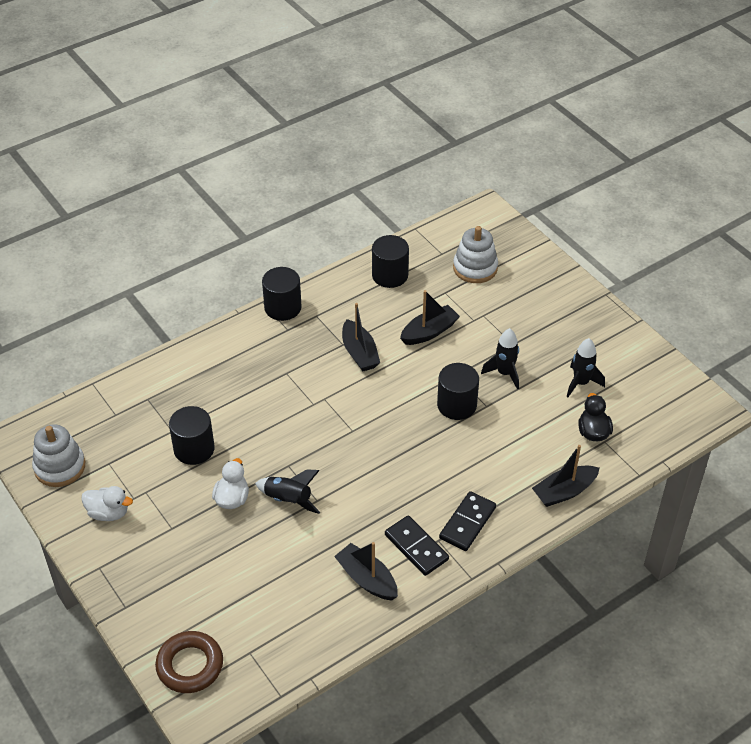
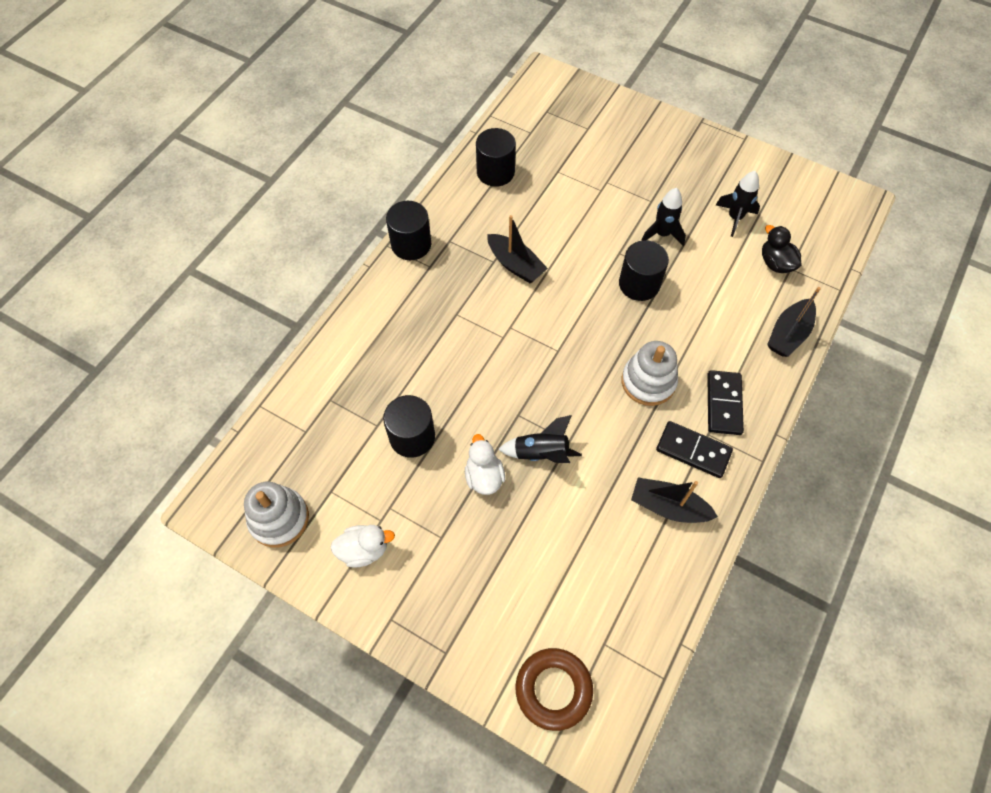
camera: 25 degrees left, 15 degrees up
black boat [400,290,460,345] -> none
white stacking toy [453,226,498,283] -> white stacking toy moved to [622,341,678,406]

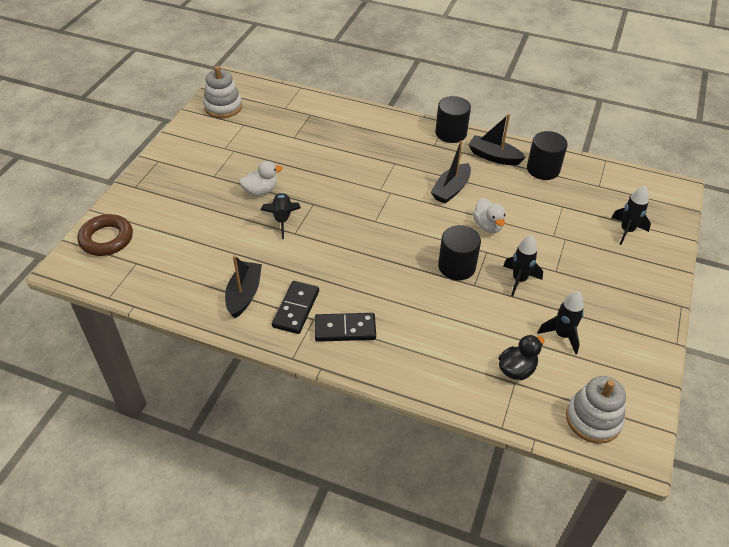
camera: 80 degrees right, 15 degrees down
white duck [330,525,395,568] -> white duck moved to [473,198,505,233]
black cylinder [383,395,435,458] -> none
white stacking toy [622,341,678,406] -> white stacking toy moved to [566,376,626,444]
black boat [767,287,821,357] -> black boat moved to [468,114,526,165]
none -> black rocket [611,186,651,245]

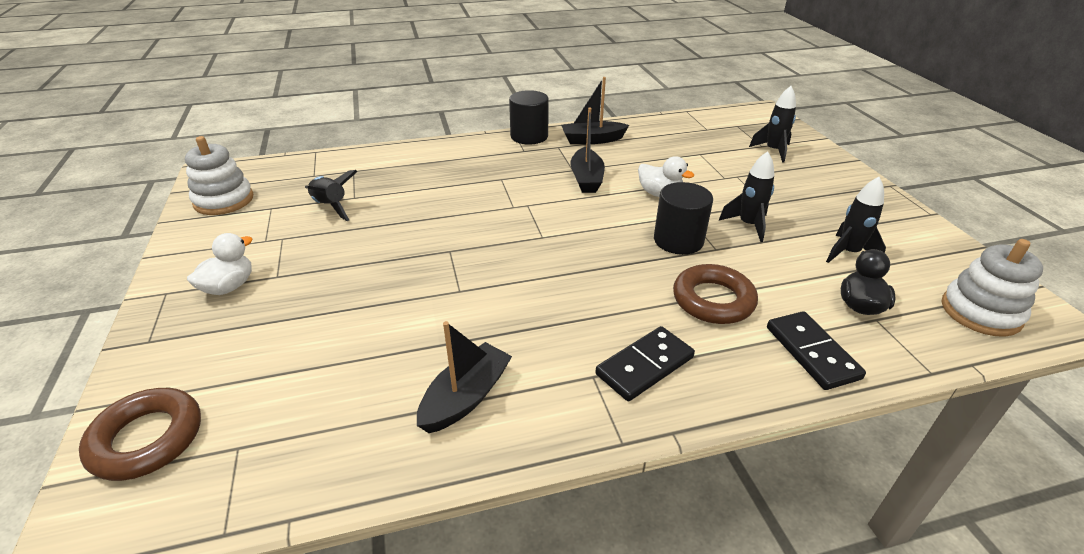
camera: 35 degrees left, 10 degrees down
black boat [225,255,262,318] -> black boat turned 60 degrees clockwise [417,321,512,433]
white duck [239,161,283,196] -> white duck moved to [187,233,253,295]
black rocket [260,193,301,239] -> black rocket moved to [305,170,358,221]
black domino [272,281,319,334] -> black domino moved to [767,311,866,390]
black cylinder [527,131,568,180] -> none
none -> brown ring [673,264,758,324]

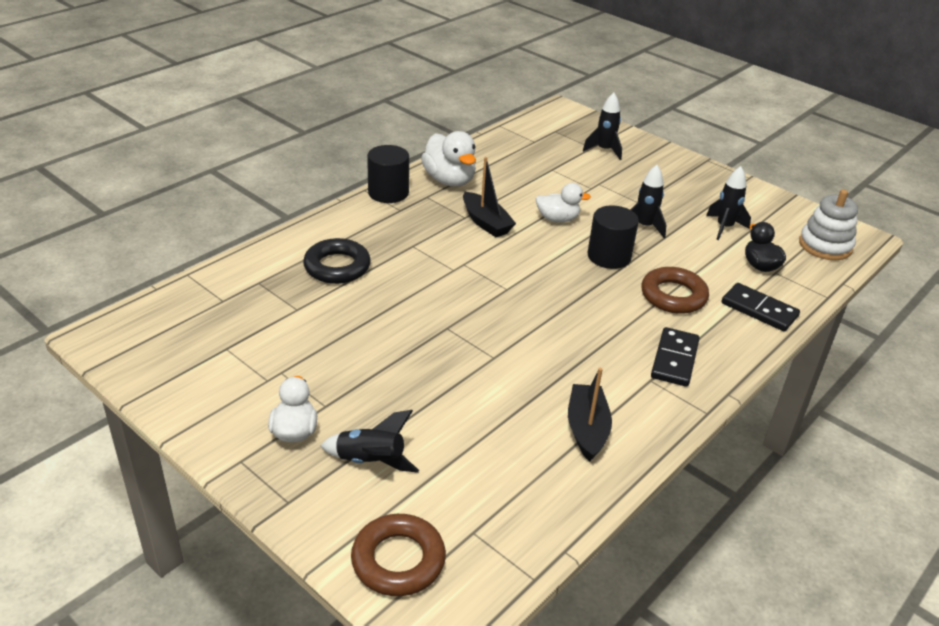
camera: 35 degrees left, 0 degrees up
white stacking toy [185,136,253,215] -> none
black rocket [305,170,358,221] -> black rocket moved to [320,410,419,473]
black boat [561,77,629,144] -> white duck [421,131,476,186]
none -> black ring [303,238,371,284]

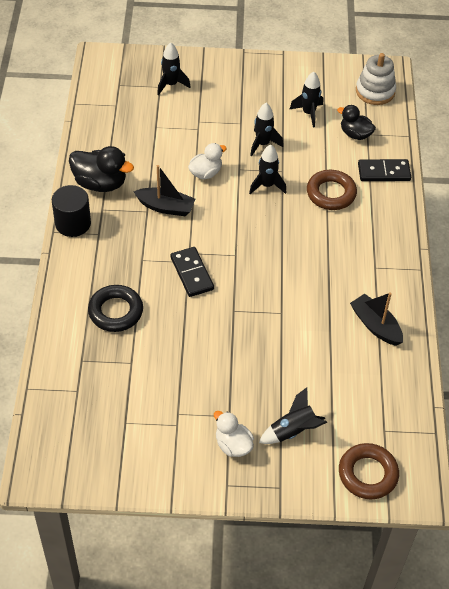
camera: 40 degrees left, 15 degrees up
white duck [421,131,476,186] -> black duck [69,146,134,192]
black cylinder [588,205,639,269] -> black rocket [249,145,287,194]
black domino [651,327,700,387] -> black domino moved to [170,247,214,297]

